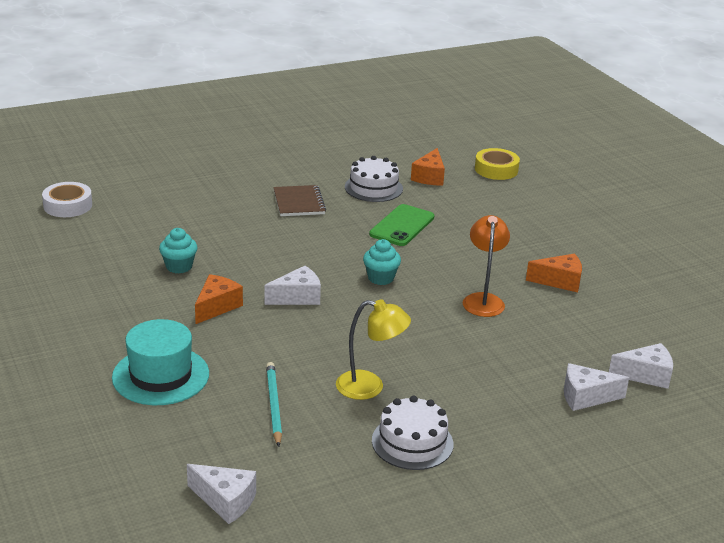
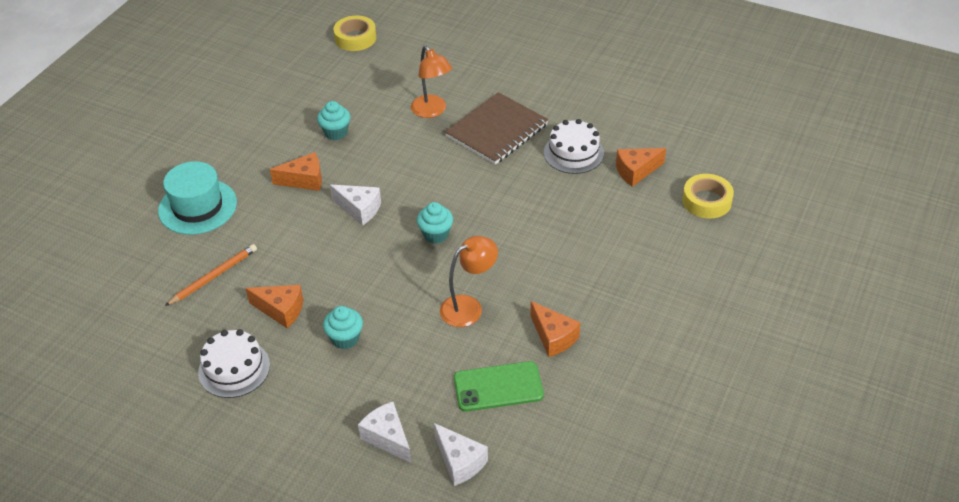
camera: 55 degrees right, 15 degrees up
white tape [42,182,92,217] -> yellow tape [334,16,376,51]
white cheese [187,464,256,524] -> none
turquoise pencil [266,362,282,447] -> orange pencil [165,244,257,306]
brown notebook [273,185,326,216] -> brown notebook [445,92,548,165], size x1.52
yellow lamp [336,299,411,400] -> orange cheese [246,285,303,329]
green phone [369,204,435,246] -> green phone moved to [454,361,544,412]
none -> turquoise cupcake [323,306,363,349]
none -> orange lamp [411,46,452,118]

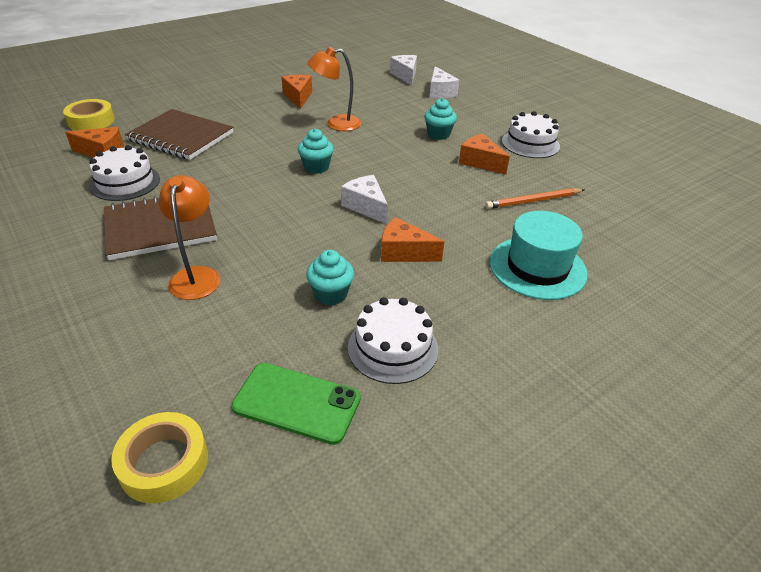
camera: 155 degrees left, 5 degrees down
green phone [454,361,544,412] -> green phone moved to [231,363,361,445]
none -> brown notebook [125,109,233,160]
none -> white cake [348,297,438,384]

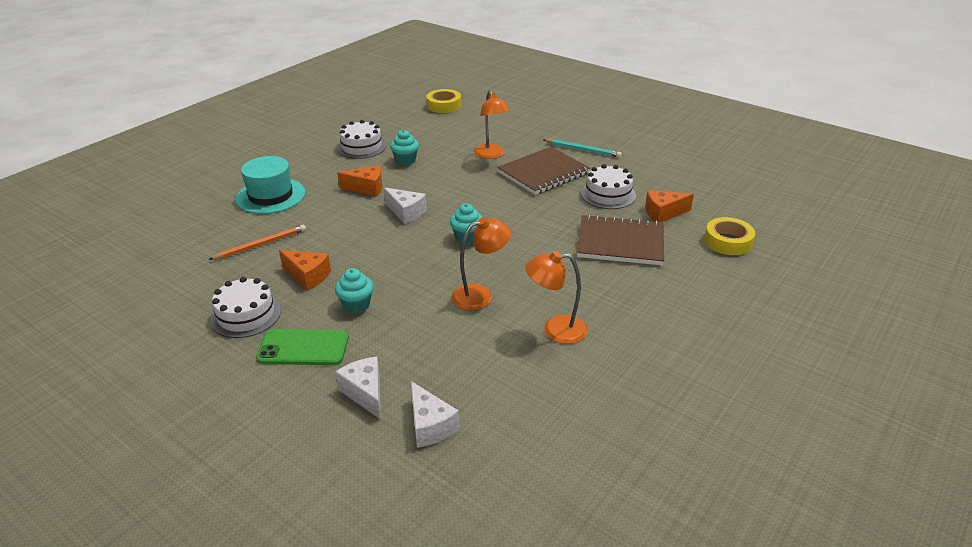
camera: 165 degrees right, 5 degrees down
green phone [231,363,361,445] -> green phone moved to [256,329,349,365]
orange cheese [282,75,312,109] -> orange lamp [525,251,588,344]
none -> turquoise pencil [544,139,622,158]

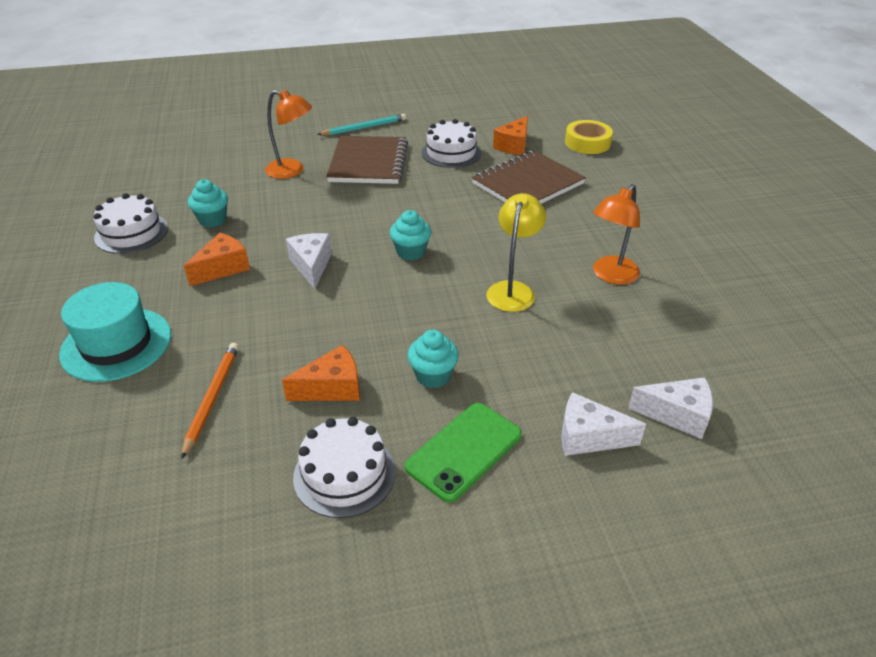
camera: 50 degrees left, 5 degrees up
white cheese [384,187,427,224] -> white cheese turned 90 degrees counterclockwise [286,233,332,289]
yellow tape [427,89,461,113] -> none
orange lamp [451,217,511,310] -> yellow lamp [486,193,546,312]

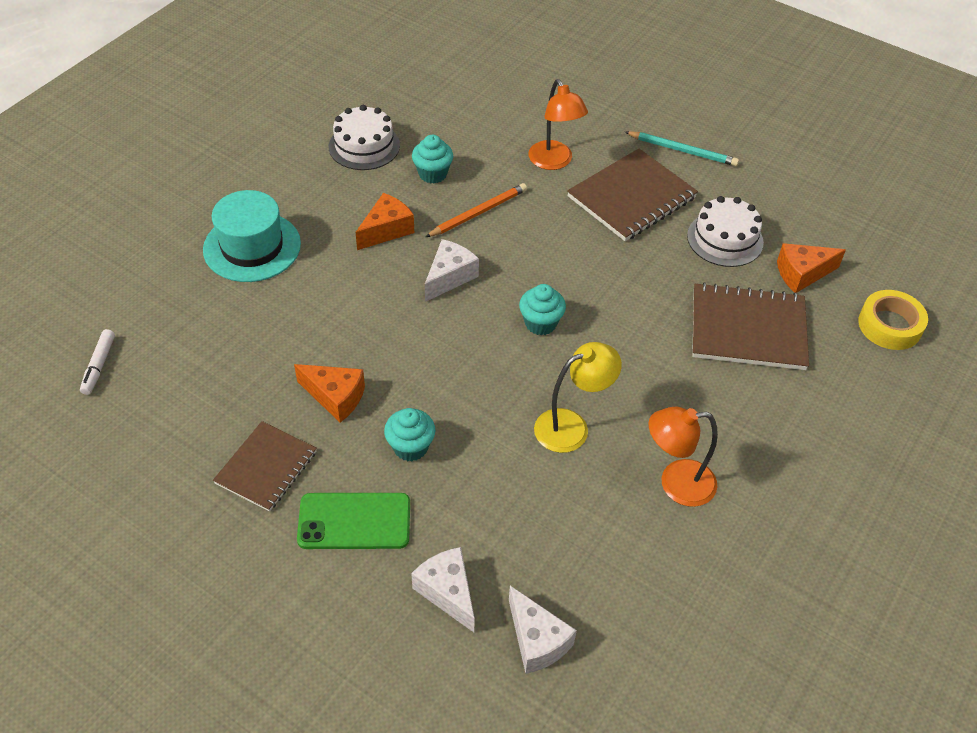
camera: 45 degrees right, 10 degrees up
orange pencil [181,343,239,459] -> orange pencil moved to [426,183,527,237]
orange cheese [184,233,250,286] -> orange cheese turned 45 degrees counterclockwise [356,193,414,250]
white cake [293,417,396,518] -> brown notebook [213,421,317,512]
none -> white marker [80,329,115,395]

